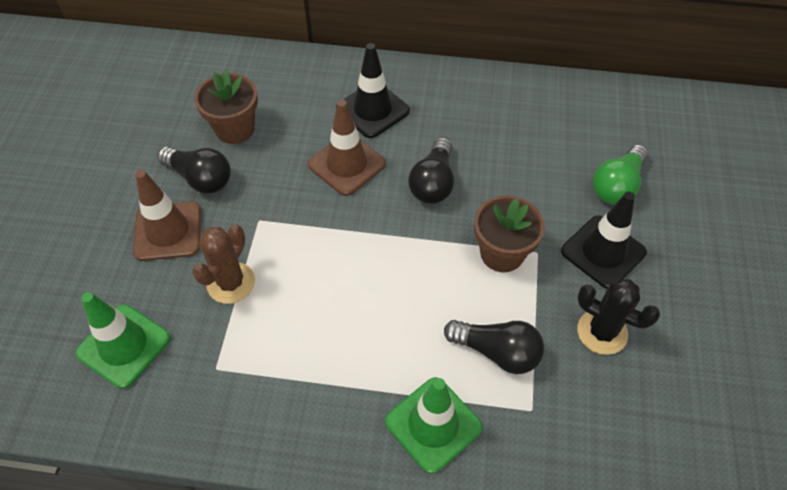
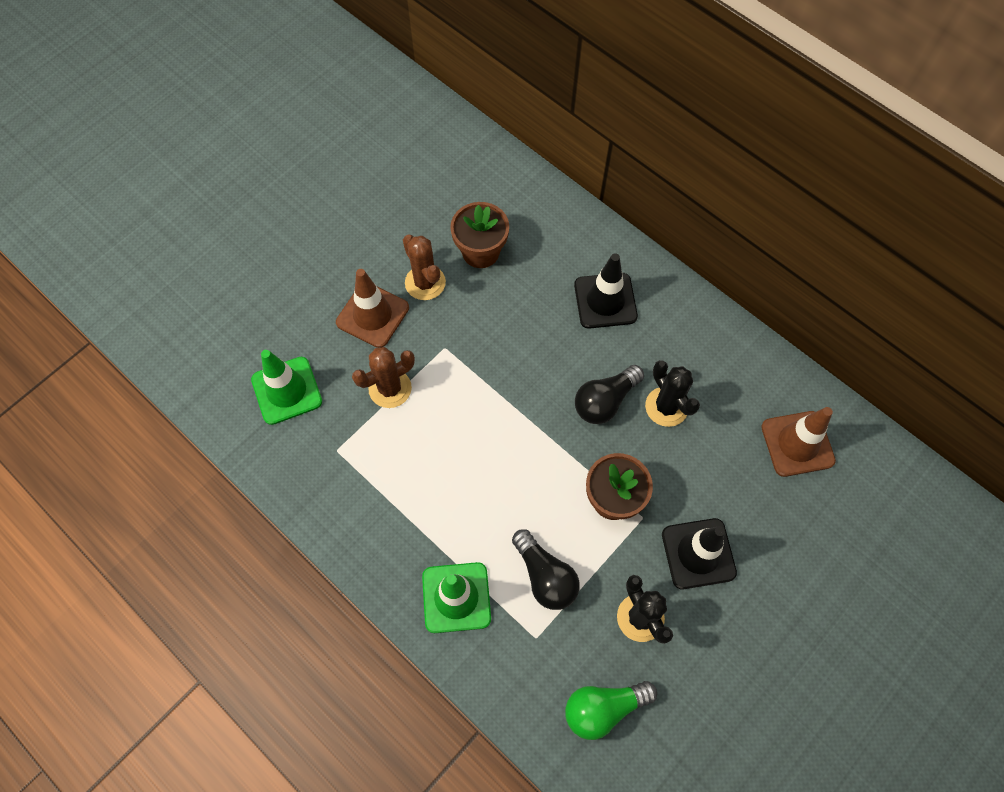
camera: 35 degrees right, 10 degrees up
black light bulb [157,147,231,194] -> brown cactus [403,235,446,300]
brown traffic cone [308,100,386,196] -> brown traffic cone moved to [761,407,836,477]
green light bulb [593,145,649,205] -> green light bulb moved to [565,681,657,740]
none -> black cactus [645,360,700,427]

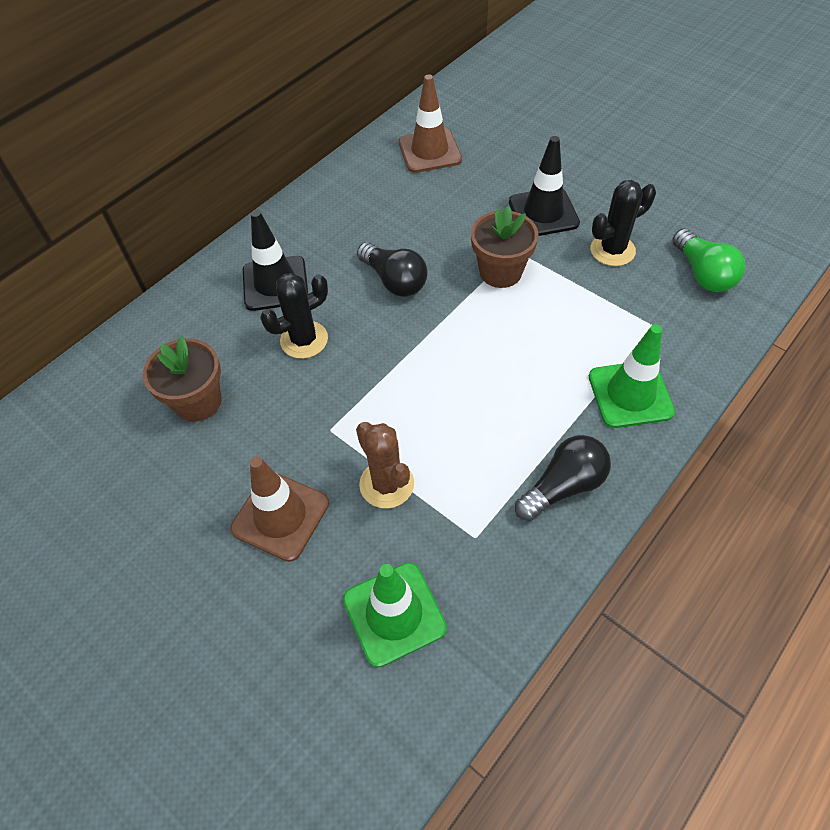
camera: 90 degrees left, 10 degrees down
brown cactus [403,235,446,300] -> none
black light bulb [512,529,580,610] -> black light bulb moved to [515,435,611,521]
black cactus [645,360,700,427] -> black cactus moved to [260,273,328,359]

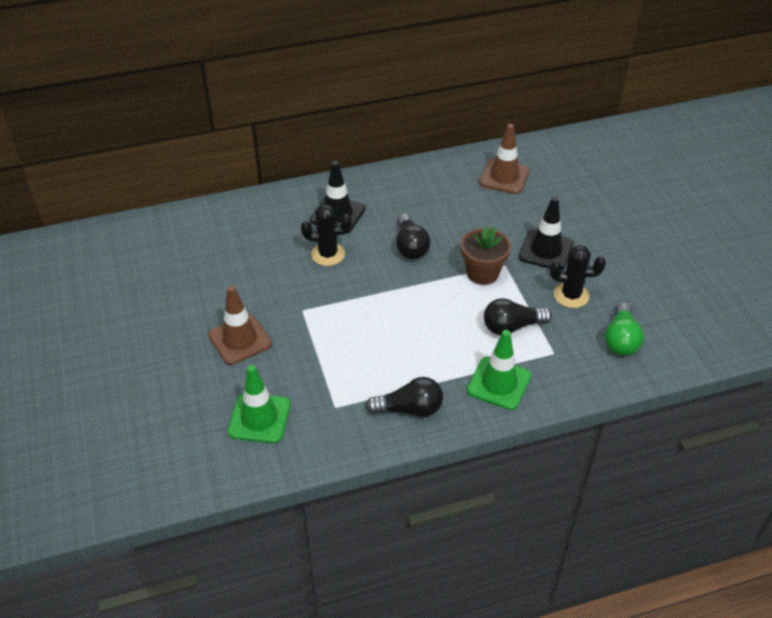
camera: 30 degrees right, 10 degrees down
brown flower pot [143,336,222,422] -> none
brown cactus [356,422,414,508] -> none
none -> black light bulb [484,298,552,335]

